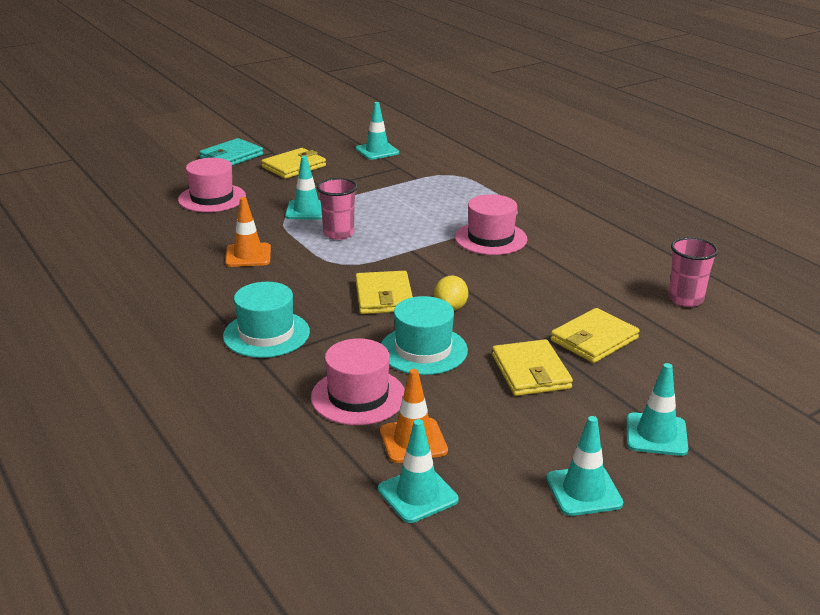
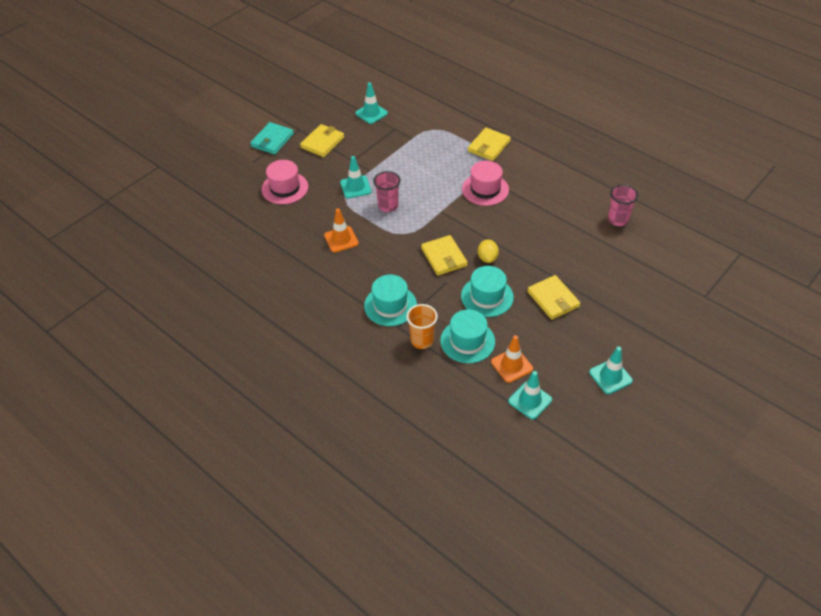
camera: 15 degrees left, 20 degrees up
pink hat [311,338,405,425] -> turquoise hat [440,309,495,363]
yellow wallet [550,308,640,363] -> yellow wallet moved to [468,128,511,161]
turquoise traffic cone [626,363,688,456] -> none
none -> orange cup [406,304,438,349]

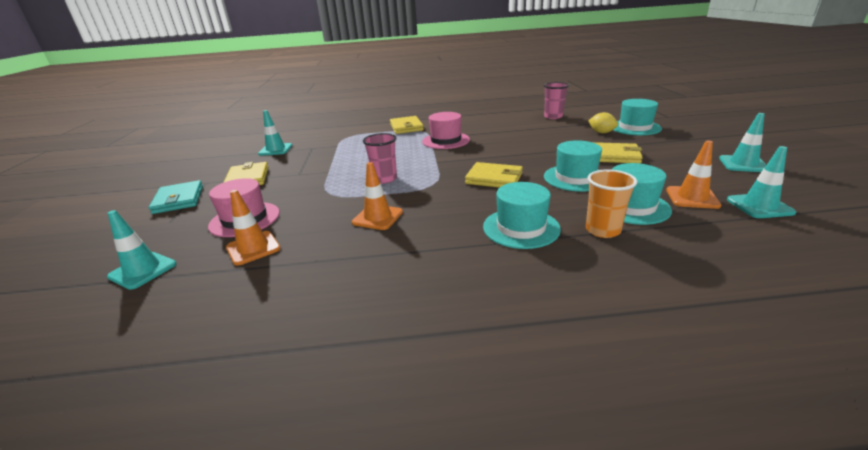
camera: 45 degrees left, 20 degrees down
turquoise traffic cone [340,156,371,198] -> turquoise traffic cone moved to [107,210,176,290]
yellow lemon [478,239,499,263] -> yellow lemon moved to [588,112,618,133]
none -> orange traffic cone [226,190,281,266]
none -> turquoise hat [613,99,662,135]

